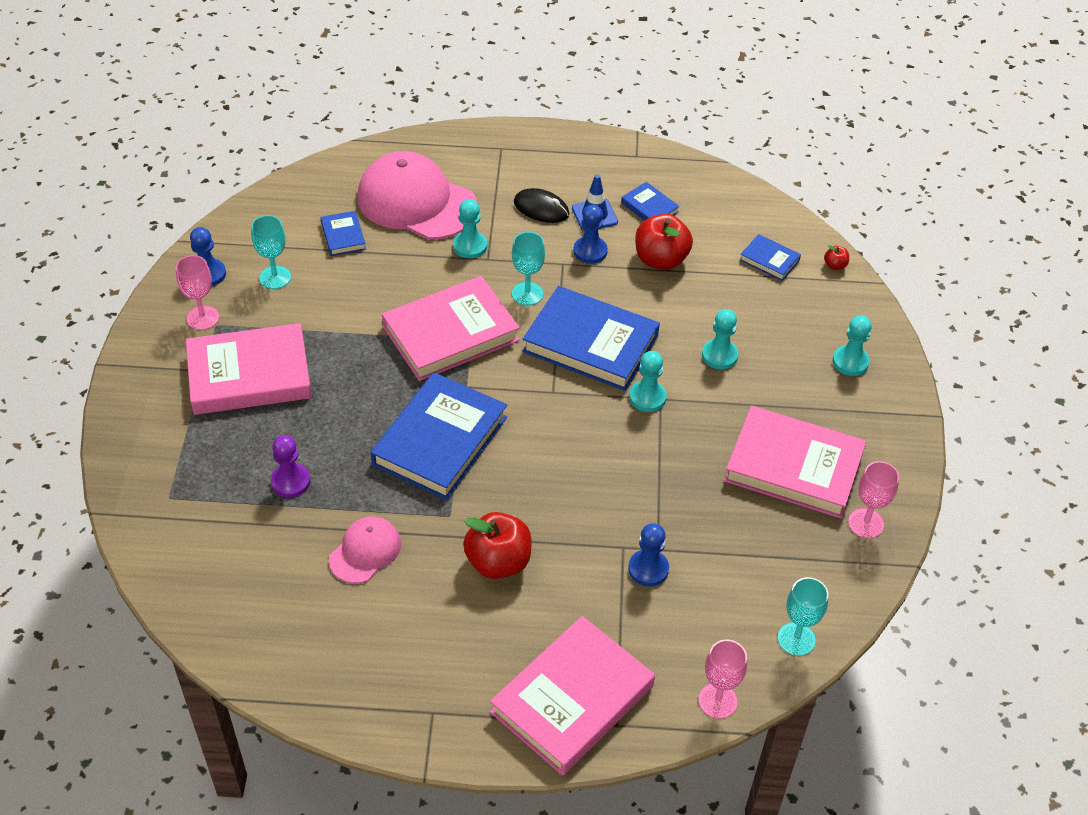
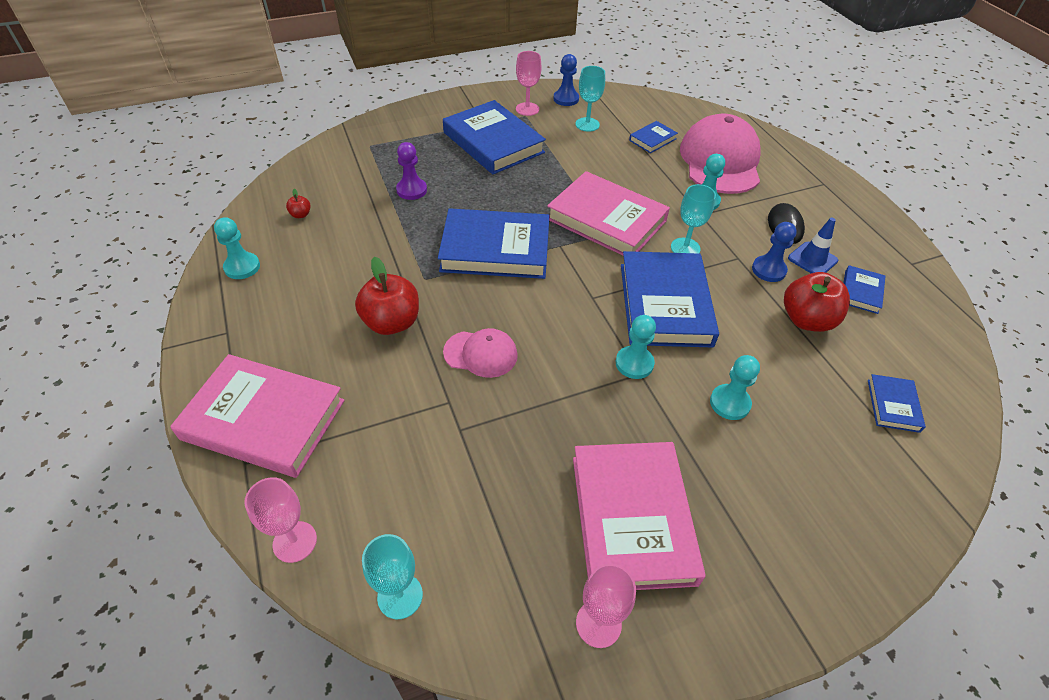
camera: 65 degrees right, 0 degrees up
pink book [186,323,312,415] -> blue book [443,100,546,174]
pink cap [329,516,401,583] -> pink cap moved to [443,328,518,378]
blue pawn [628,523,669,586] -> none
red apple [824,245,849,270] -> red apple moved to [286,189,311,218]
turquoise pawn [833,315,872,376] -> turquoise pawn moved to [214,217,260,279]

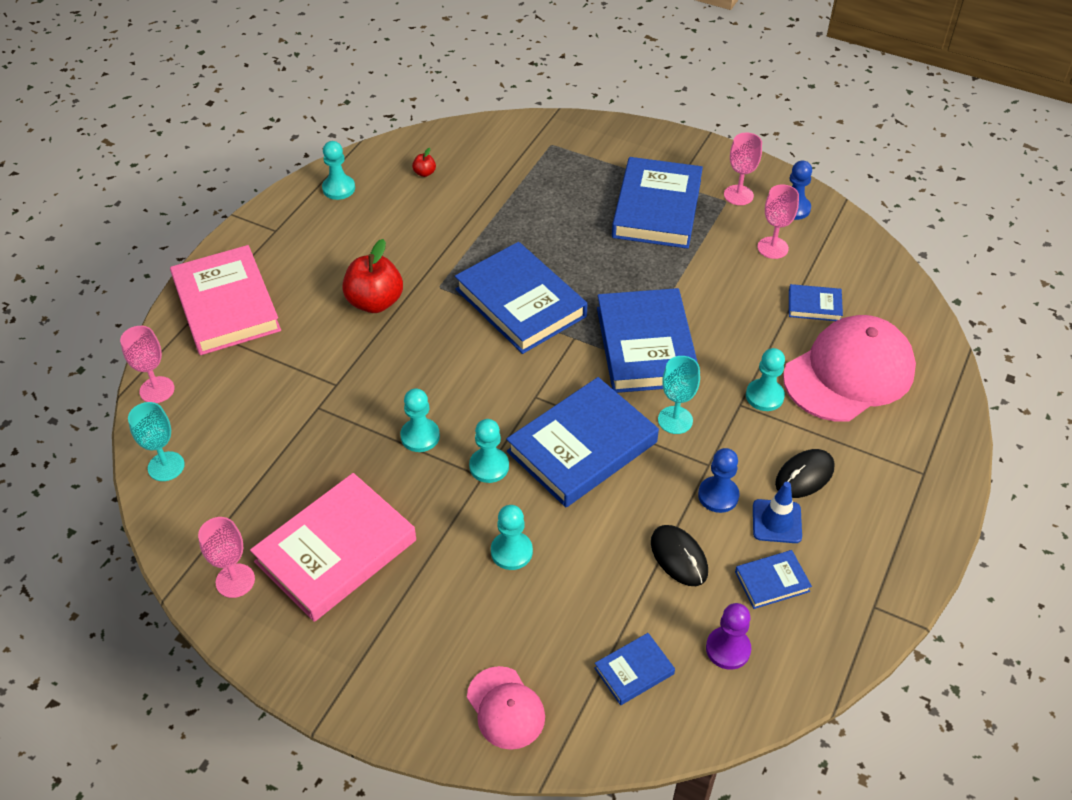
camera: 50 degrees right, 0 degrees up
purple pawn [396,142,427,200] -> purple pawn moved to [706,603,751,670]
pink cap [443,328,518,378] -> pink cap moved to [467,666,545,750]
pink book [547,171,670,256] -> blue book [597,288,698,393]
turquoise goblet [575,66,605,132] -> pink goblet [757,184,799,259]
red apple [784,272,850,332] -> black mouse [651,525,708,586]
none -> turquoise pawn [400,388,440,452]

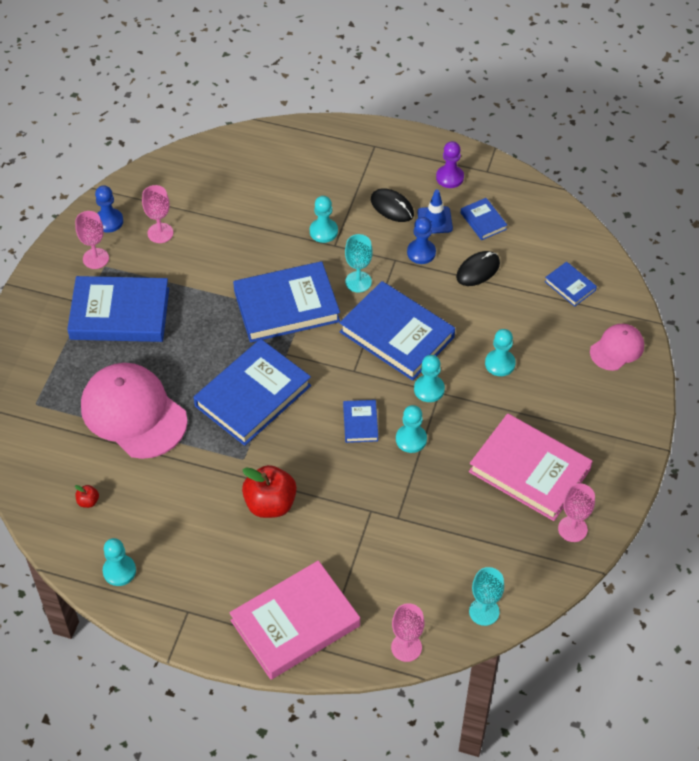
camera: 100 degrees left, 5 degrees up
purple pawn [706,603,751,670] -> purple pawn moved to [436,141,464,188]
pink cap [783,315,916,422] -> pink cap moved to [81,363,188,459]
blue book [789,284,843,321] -> blue book moved to [343,400,378,443]

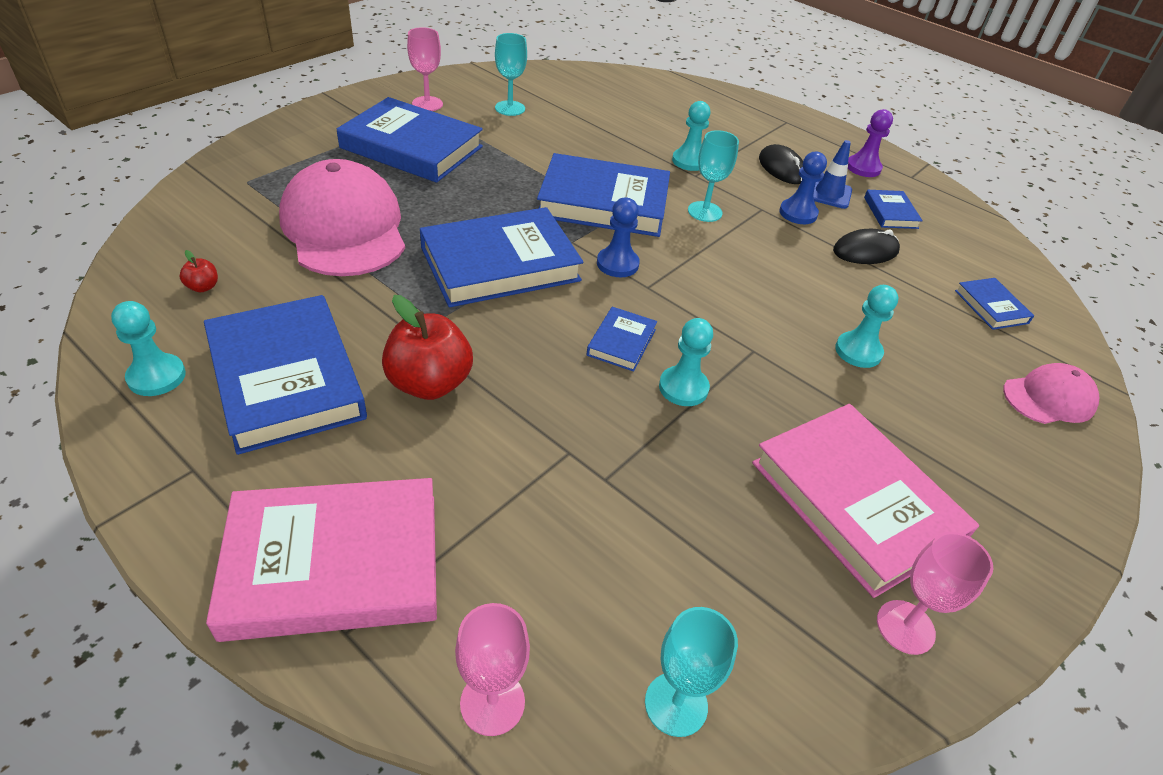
camera: 20 degrees right, 10 degrees down
blue pawn [95,185,123,232] -> blue pawn moved to [597,198,640,277]
pink goblet [142,185,173,243] -> turquoise goblet [495,33,527,116]
blue book [339,281,455,381] -> blue book moved to [204,295,367,455]
turquoise pawn [414,355,445,402] -> none

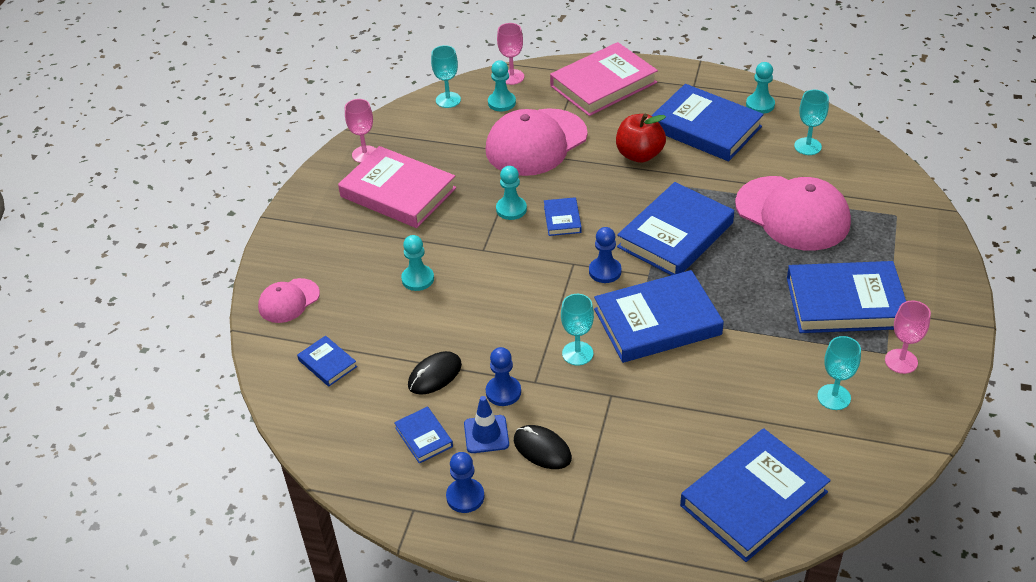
camera: 160 degrees right, 0 degrees up
red apple [180,250,218,292] -> turquoise goblet [794,90,829,155]
turquoise pawn [672,101,710,171] -> turquoise pawn moved to [488,60,516,111]
purple pawn [848,109,893,177] -> blue pawn [446,452,484,513]
none -> pink cap [485,108,587,176]
none -> blue book [680,428,831,562]

